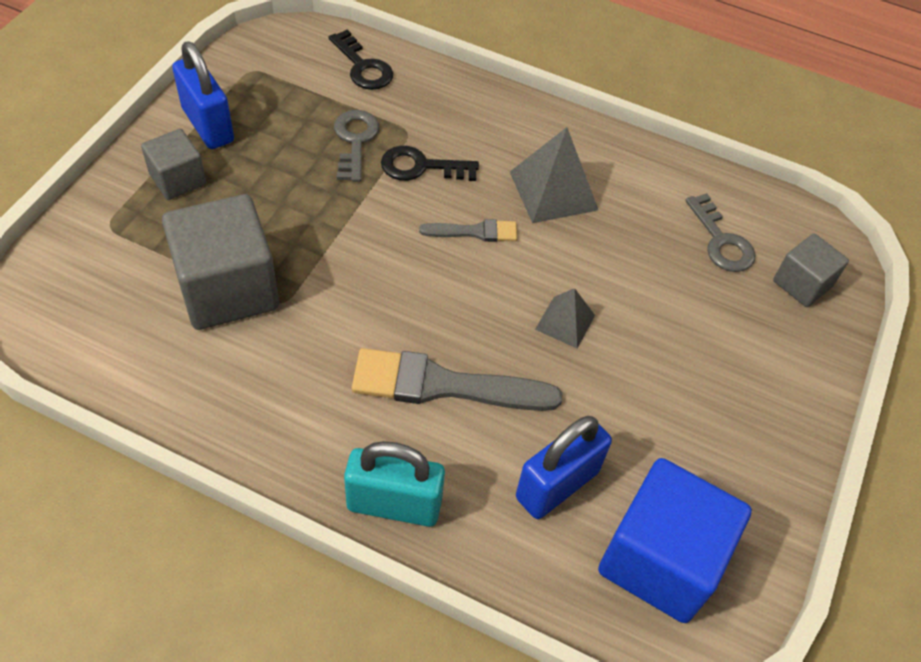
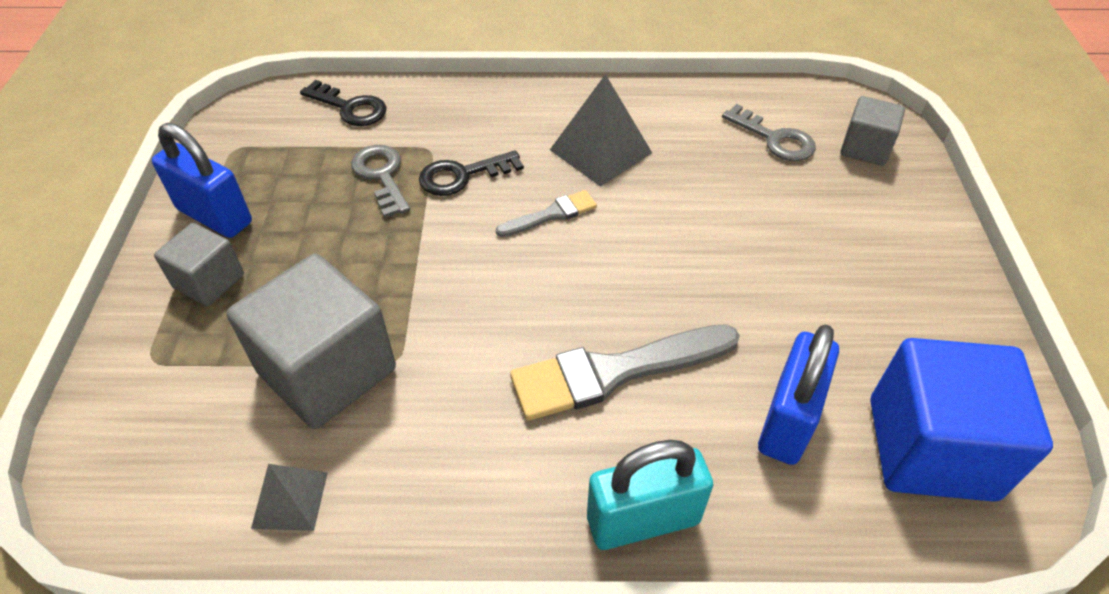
camera: 20 degrees left, 5 degrees down
grey pyramid [535,288,595,348] -> grey pyramid moved to [251,464,328,531]

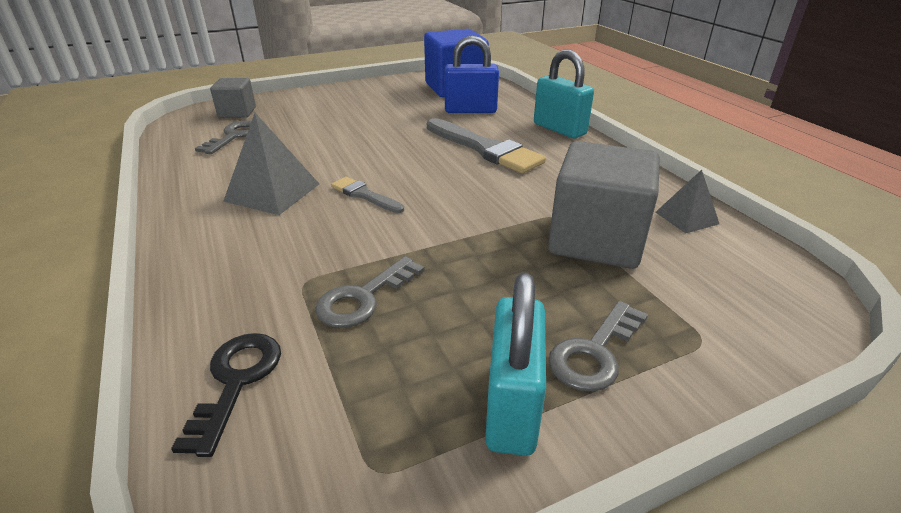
camera: 115 degrees left, 15 degrees down
blue padlock [152,123,252,238] -> turquoise padlock [485,272,546,456]
grey cube [154,223,244,306] -> grey key [549,301,648,392]
black key [419,150,524,196] -> none

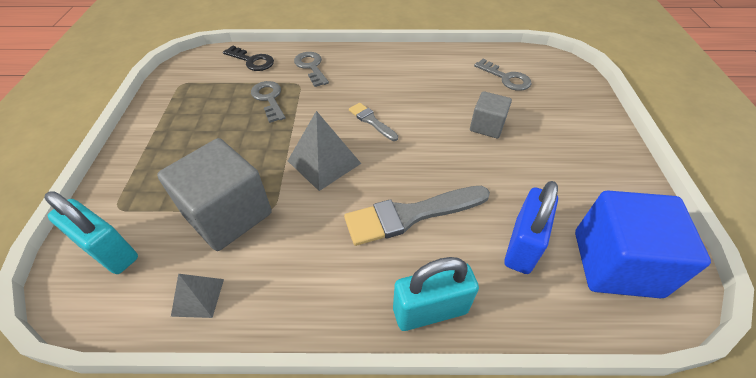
camera: 115 degrees right, 15 degrees up
grey cube [210,78,256,118] -> grey cube moved to [470,91,512,138]
grey pyramid [223,113,319,215] -> grey pyramid moved to [288,111,361,191]
grey brush [331,177,404,213] -> grey brush turned 105 degrees counterclockwise [349,103,398,141]
turquoise padlock [485,272,546,456] -> turquoise padlock moved to [44,191,138,274]
grey key [549,301,648,392] -> grey key moved to [294,52,329,87]

